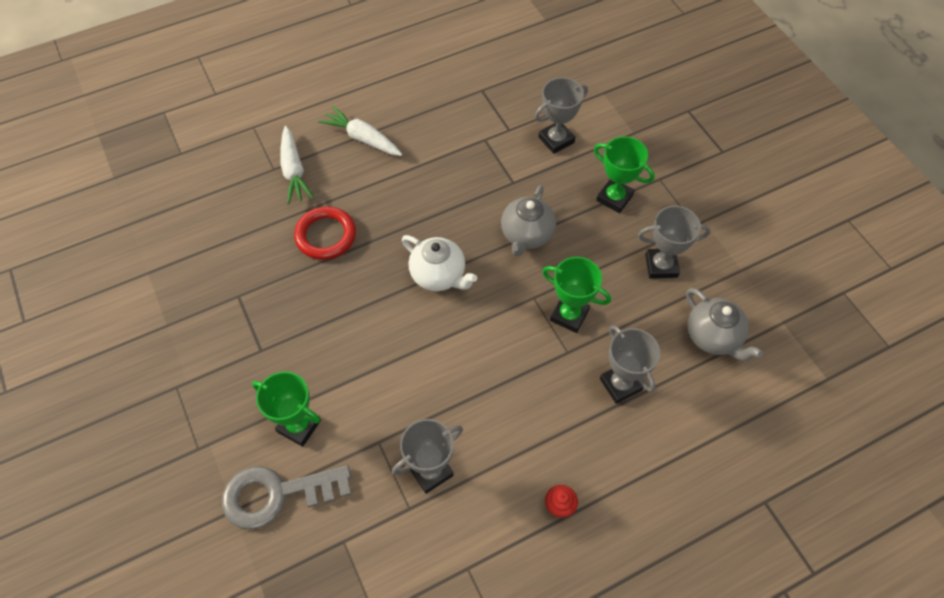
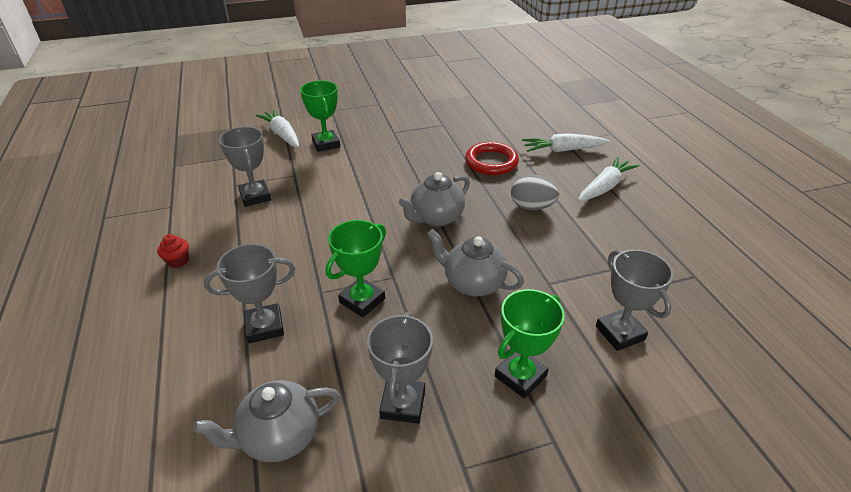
camera: 100 degrees right, 20 degrees down
grey key [222,465,351,529] -> white carrot [255,109,299,147]
green trophy [252,371,321,447] -> green trophy turned 60 degrees counterclockwise [300,81,340,152]
white teapot [402,235,477,291] -> grey teapot [399,172,470,227]
none -> grey egg [511,174,559,210]

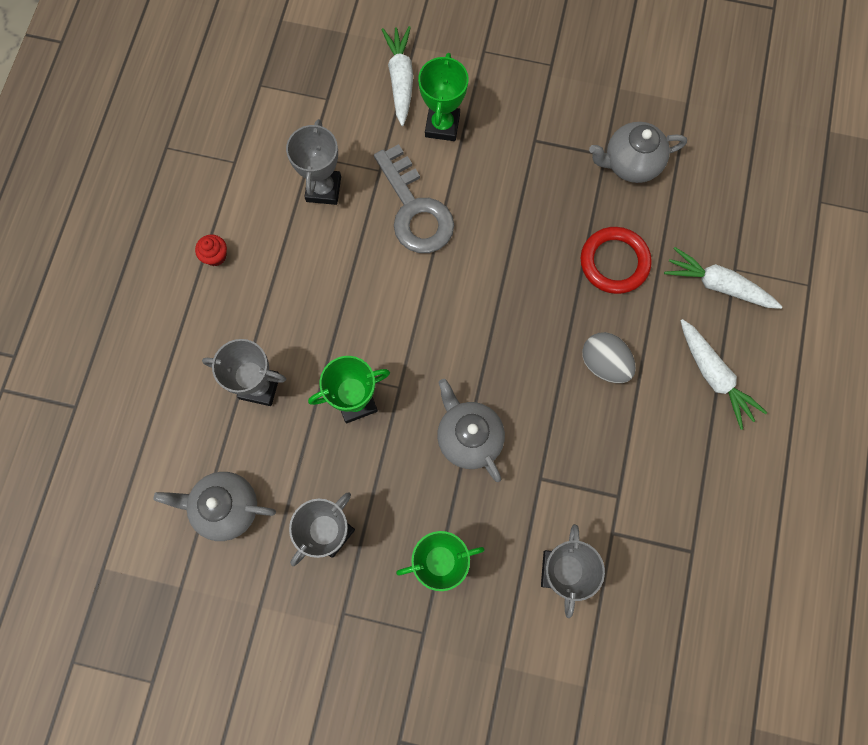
camera: 30 degrees right, 35 degrees up
grey teapot [399,172,470,227] -> grey teapot moved to [589,122,687,183]
white carrot [578,156,639,201] -> white carrot turned 75 degrees clockwise [681,319,767,430]
none -> grey key [374,144,454,253]

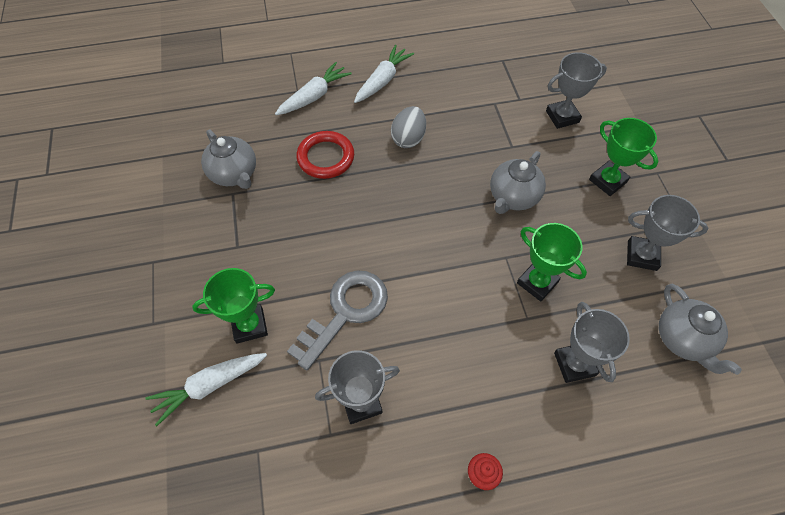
camera: 115 degrees left, 15 degrees down
white carrot [664,247,783,309] -> white carrot turned 135 degrees counterclockwise [275,62,352,115]

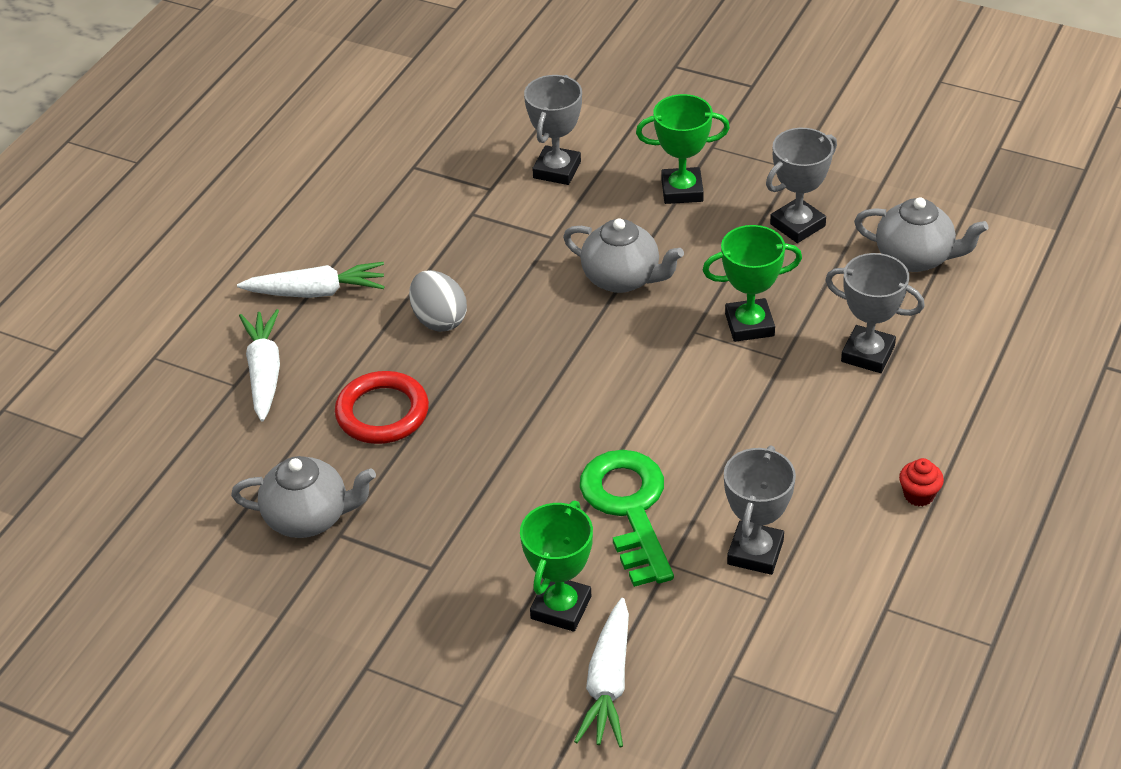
camera: 50 degrees left, 15 degrees down
grey key [287,271,388,370] -> green key [580,450,674,587]
white carrot [354,45,414,103] -> white carrot turned 105 degrees clockwise [237,262,385,298]
grey teapot [490,151,546,214] -> grey teapot turned 45 degrees counterclockwise [563,218,684,293]

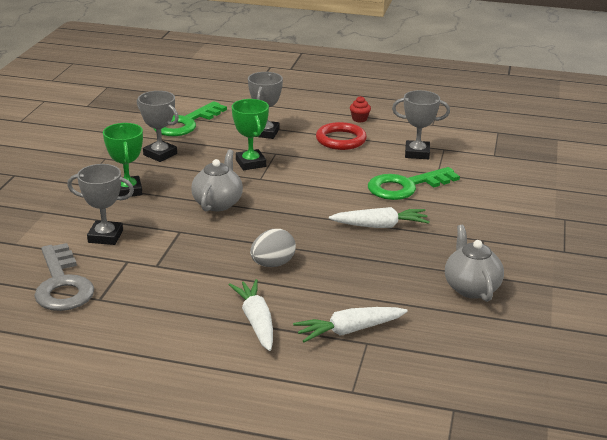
camera: 105 degrees left, 15 degrees down
red ring [335,371,429,444] -> red ring moved to [316,122,367,150]
green trophy [520,500,593,632] -> none
white carrot [574,598,629,747] -> white carrot moved to [329,207,430,228]
grey teapot [854,197,989,272] -> green key [153,101,227,136]
none -> grey key [34,243,94,311]

